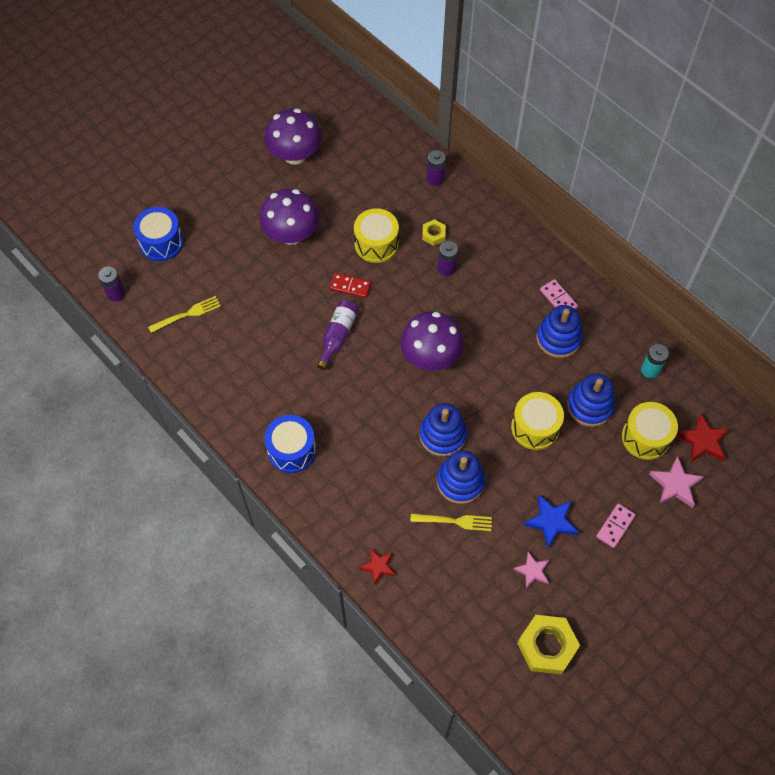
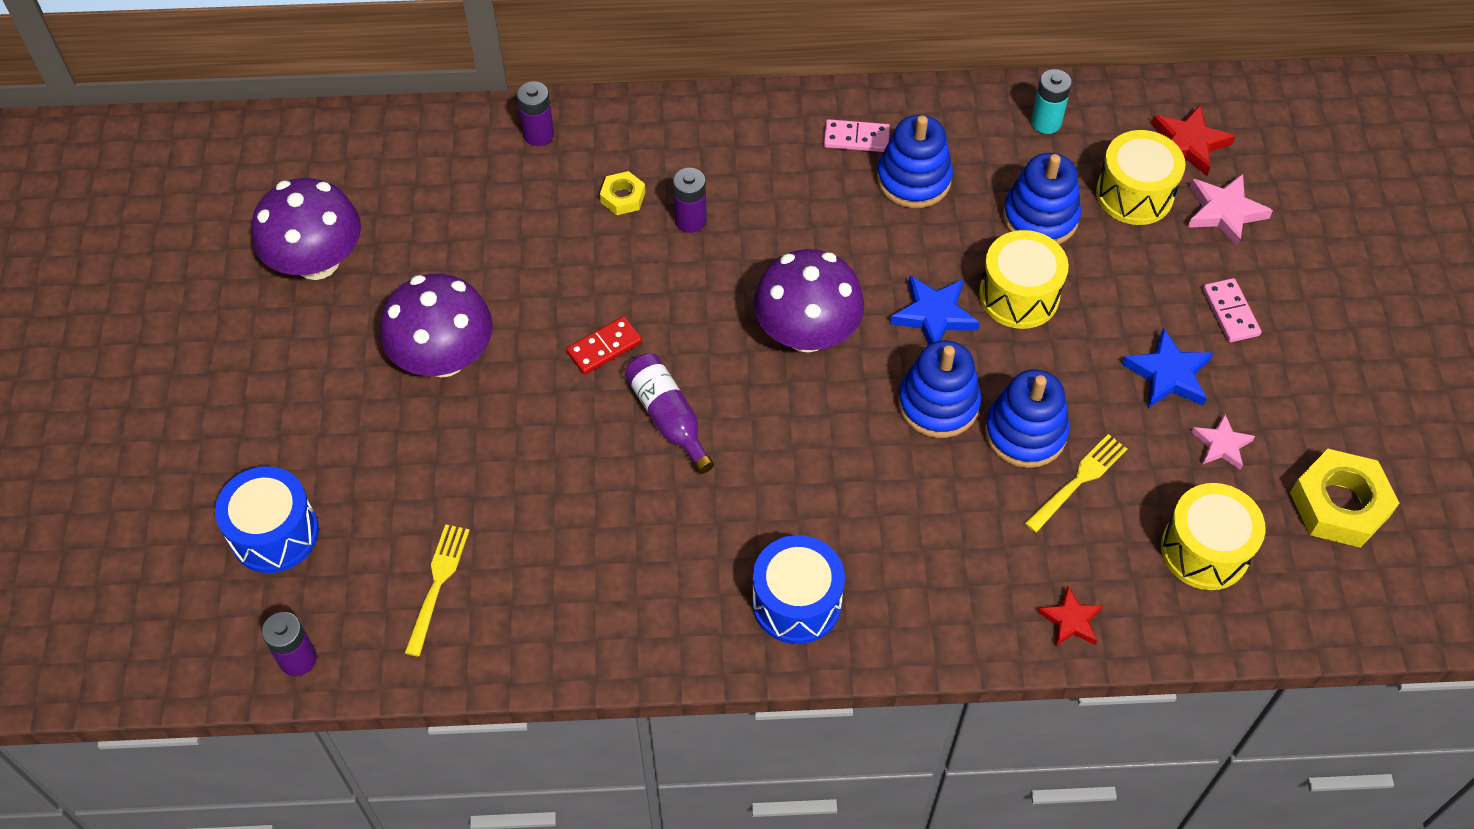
camera: 50 degrees left, 5 degrees down
yellow drum [354,209,399,263] -> yellow drum moved to [1161,483,1266,590]
none -> blue star [890,276,980,344]

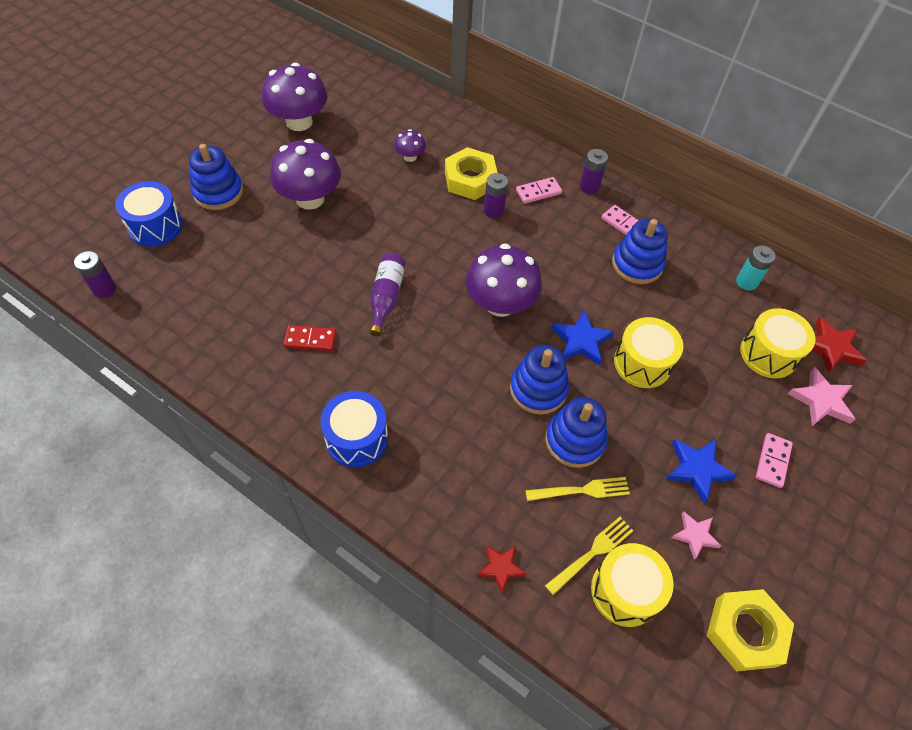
camera: 35 degrees right, 0 degrees up
yellow fork [405,524,470,657] -> yellow fork moved to [545,517,633,595]
purple battery [517,81,554,146] -> purple battery moved to [580,149,608,194]
red domino [566,316,642,375] -> red domino moved to [284,325,336,351]
yellow nut [600,171,645,215] -> yellow nut [445,147,498,200], size x1.90
blue stacking toy [1003,153,1081,244] -> blue stacking toy moved to [189,144,243,210]
none -> purple mushroom [395,129,426,162]
none -> pink domino [516,177,562,204]

